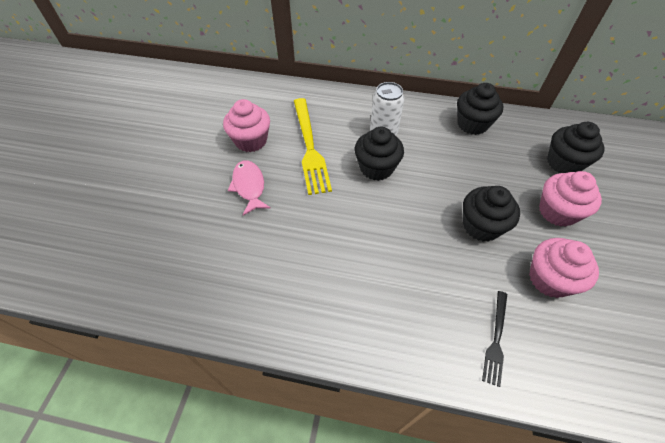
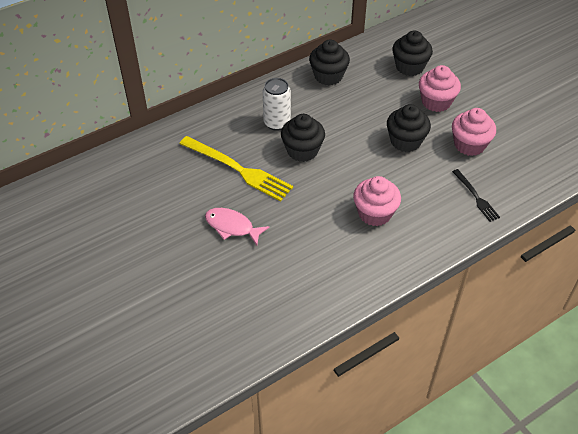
camera: 45 degrees left, 5 degrees down
pink cupcake [223,99,270,152] -> pink cupcake moved to [353,176,401,226]

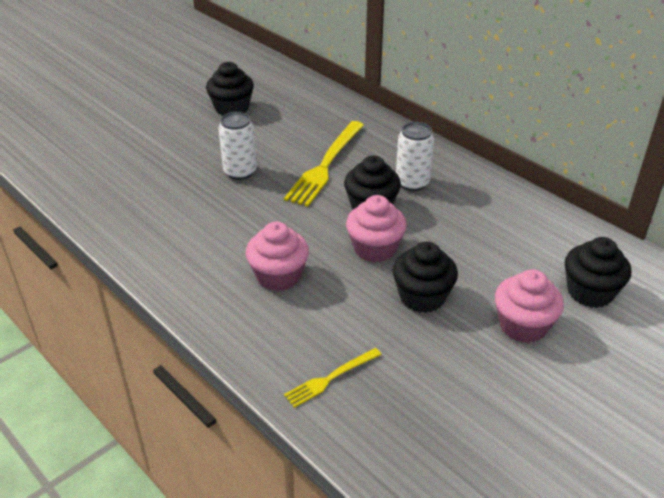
camera: 80 degrees right, 10 degrees down
pink fish [205,208,269,245] -> white can [218,112,257,180]
black cupcake [309,40,350,85] -> black cupcake moved to [206,62,254,116]
pink cupcake [452,108,496,156] -> pink cupcake moved to [346,195,407,263]
black fork [452,169,500,222] -> yellow fork [284,348,382,408]

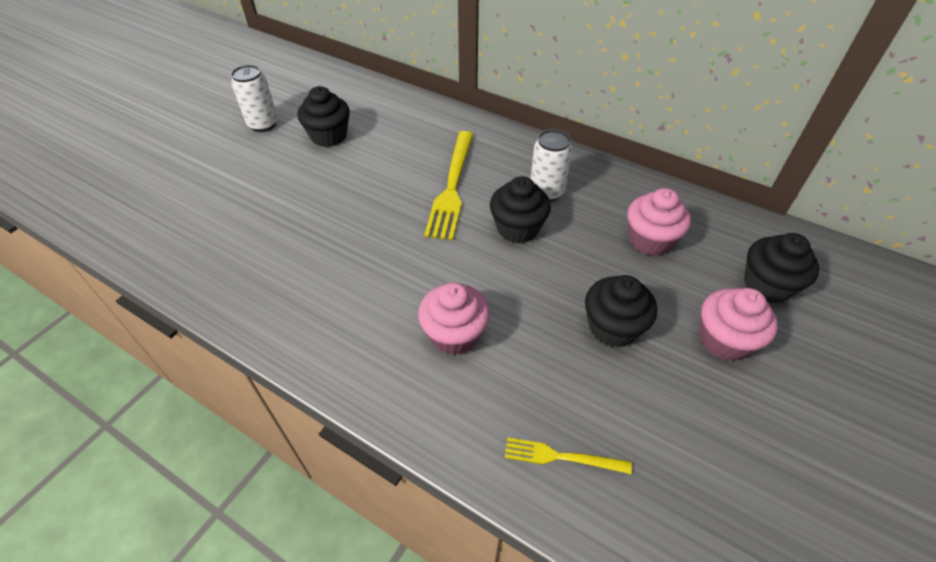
camera: 15 degrees left, 10 degrees up
white can [218,112,257,180] -> white can moved to [231,65,278,132]
yellow fork [284,348,382,408] -> yellow fork turned 60 degrees clockwise [505,438,632,474]
pink cupcake [346,195,407,263] -> pink cupcake moved to [627,188,691,256]

